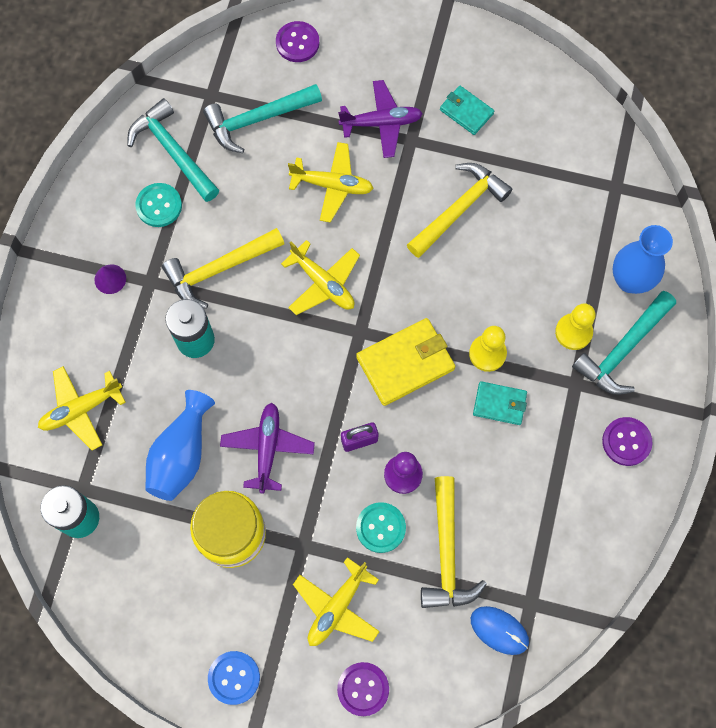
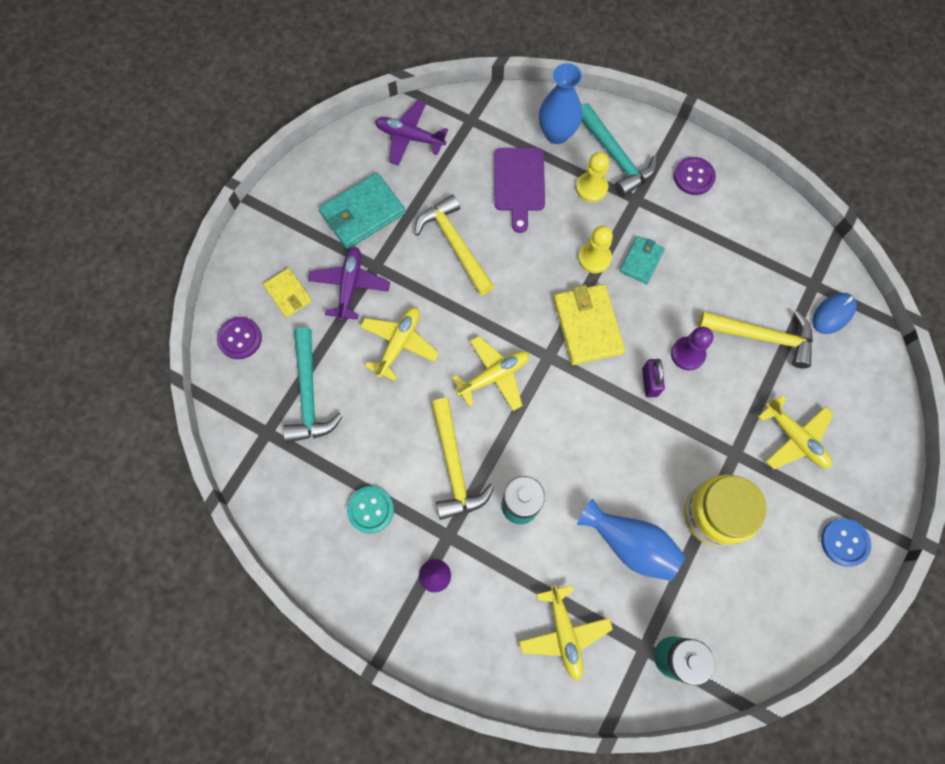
camera: 75 degrees left, 0 degrees up
turquoise hammer [128,98,219,202] -> none
purple plane [220,403,315,493] -> purple plane moved to [375,100,448,166]
purple button [337,662,389,716] -> none
turquoise button [356,502,406,553] -> none
turquoise wallet [440,86,494,135] -> turquoise wallet [319,173,406,249], size x1.70
none -> yellow wallet [263,268,312,318]
none -> purple cutting board [494,148,545,233]

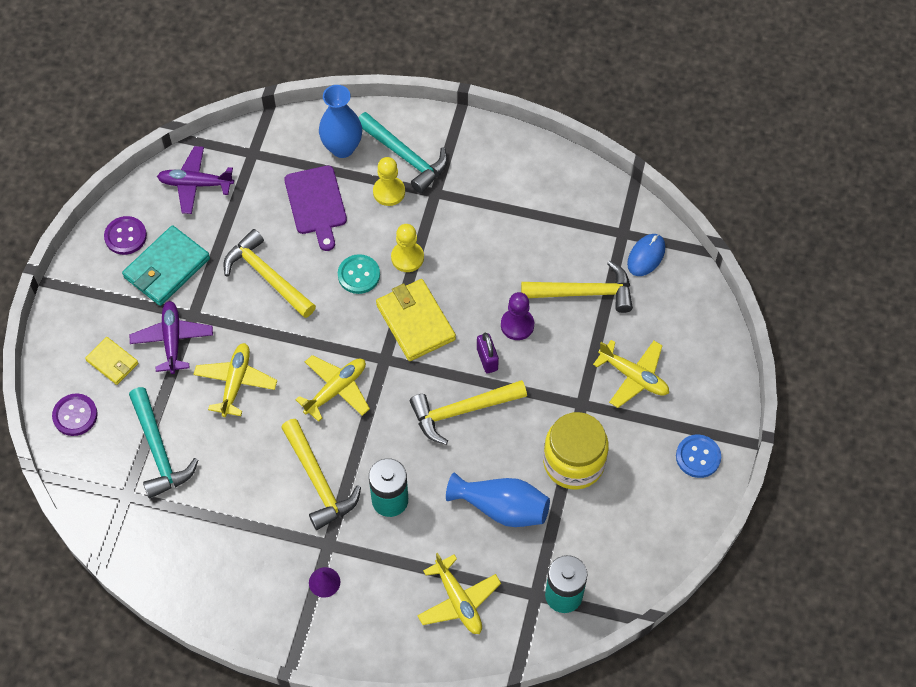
camera: 15 degrees left, 10 degrees down
turquoise button [347,486,394,534] -> turquoise button moved to [338,254,380,294]
turquoise wallet [620,236,665,284] -> none
purple button [674,157,716,195] -> purple button moved to [104,216,147,255]
none -> yellow hammer [410,380,527,445]

